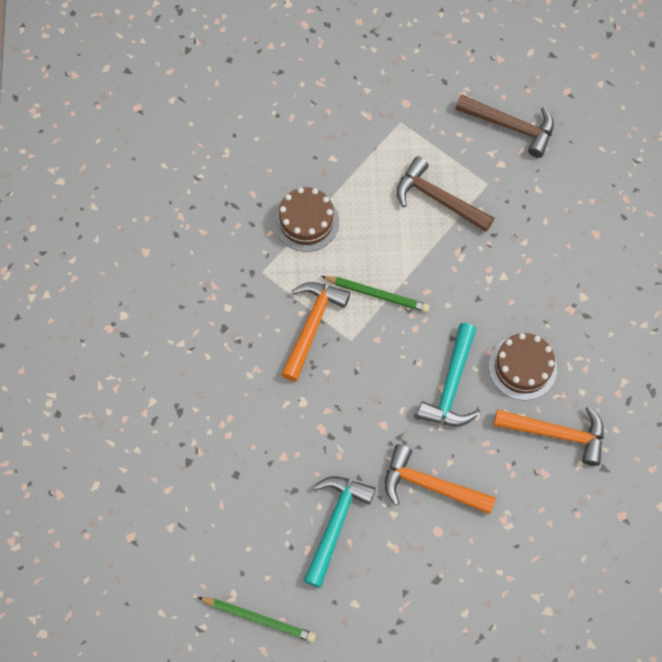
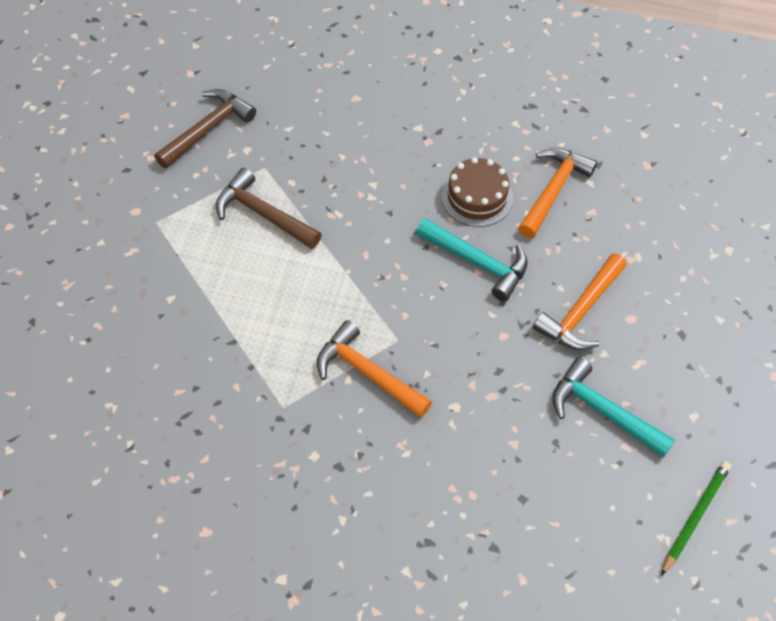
camera: 75 degrees left, 10 degrees down
brown cake [274,187,339,252] -> none
green pencil [321,276,430,312] -> none
brown hammer [397,156,494,232] -> brown hammer turned 75 degrees clockwise [216,168,322,249]

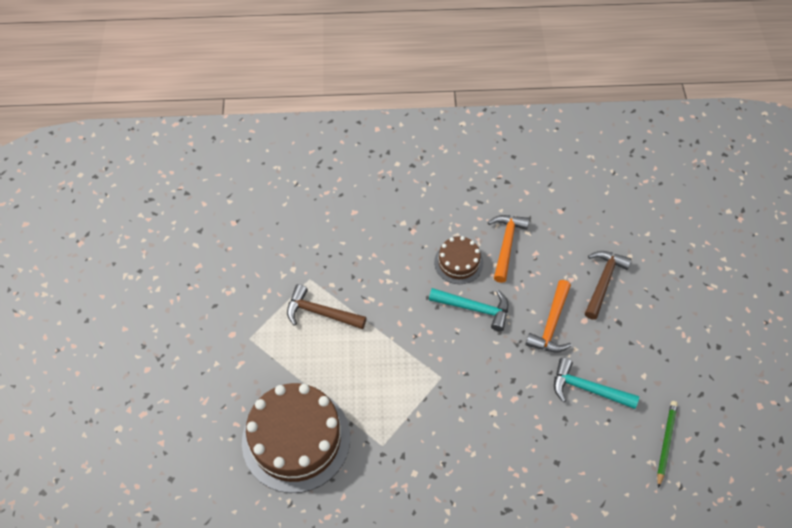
camera: 15 degrees left, 0 degrees up
brown hammer [154,89,256,169] -> brown hammer moved to [585,251,632,320]
orange hammer [317,320,432,418] -> none
none -> brown cake [242,383,350,493]

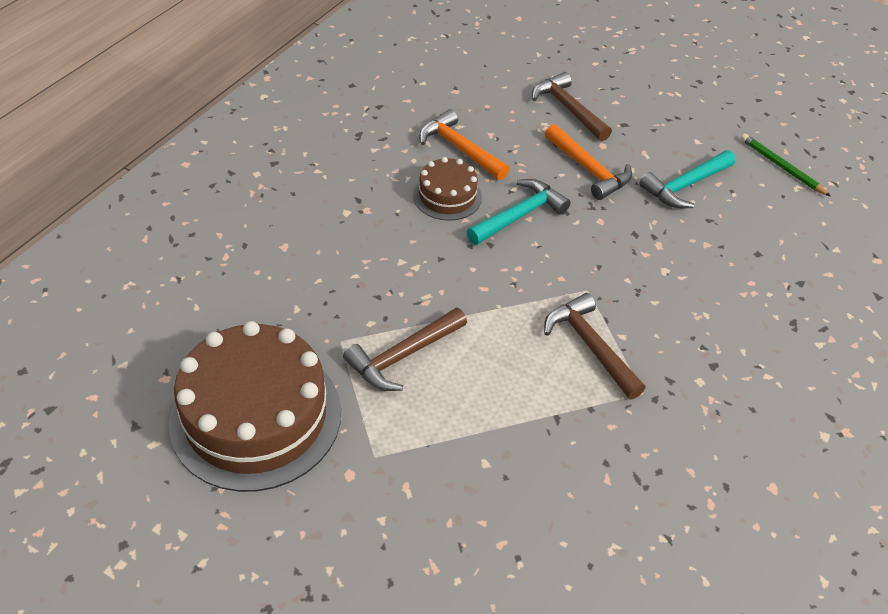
camera: 60 degrees left, 10 degrees down
brown cake [242,383,350,493] -> brown cake moved to [169,321,341,492]
none -> brown hammer [544,293,646,399]

